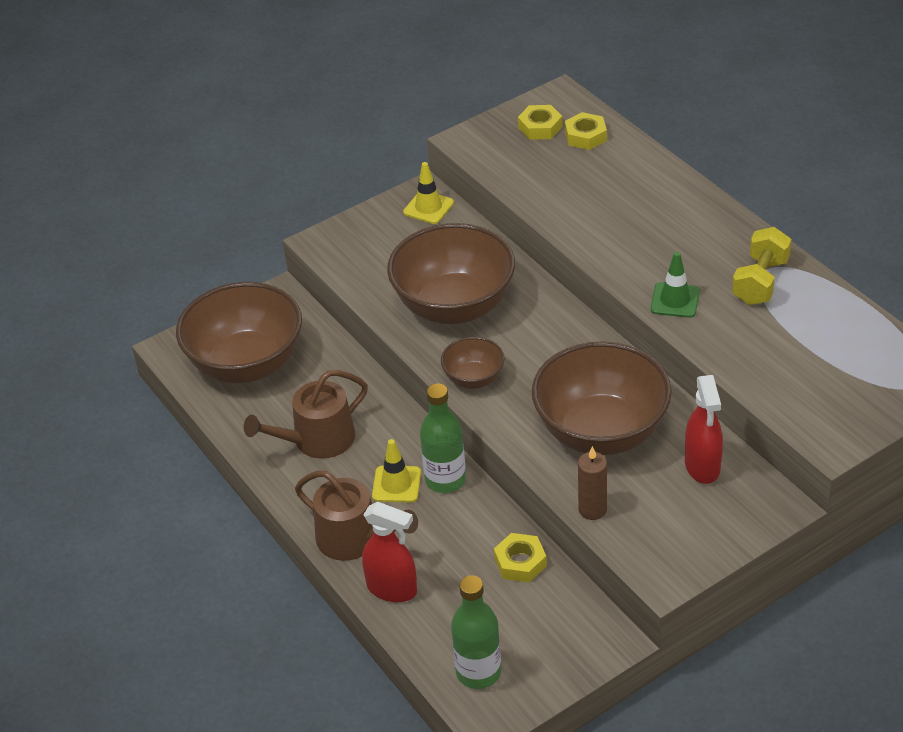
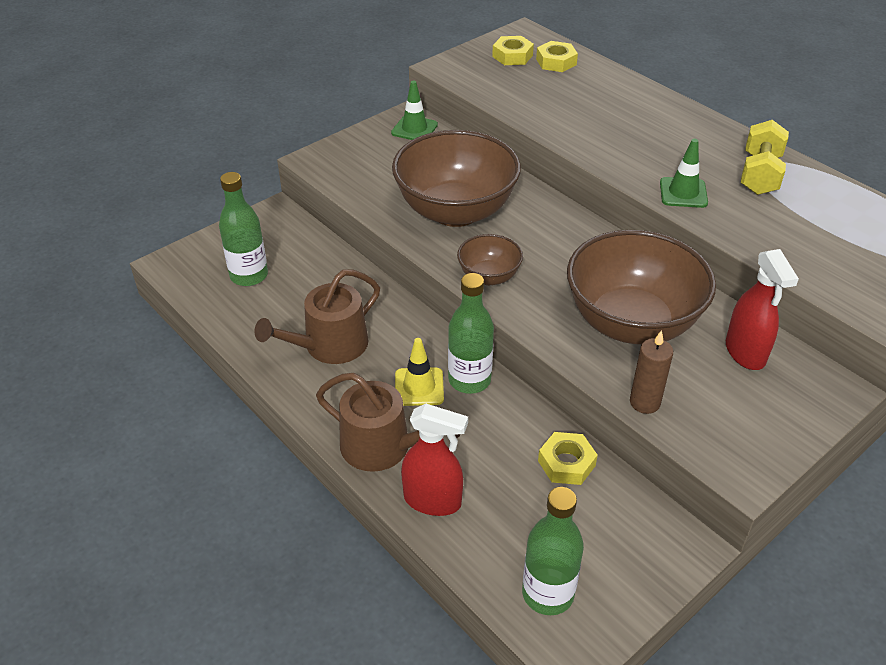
camera: 10 degrees left, 0 degrees up
brown bowl [176,282,302,383] -> green bottle [219,172,268,286]
yellow traffic cone [403,162,454,224] -> green traffic cone [391,81,438,140]

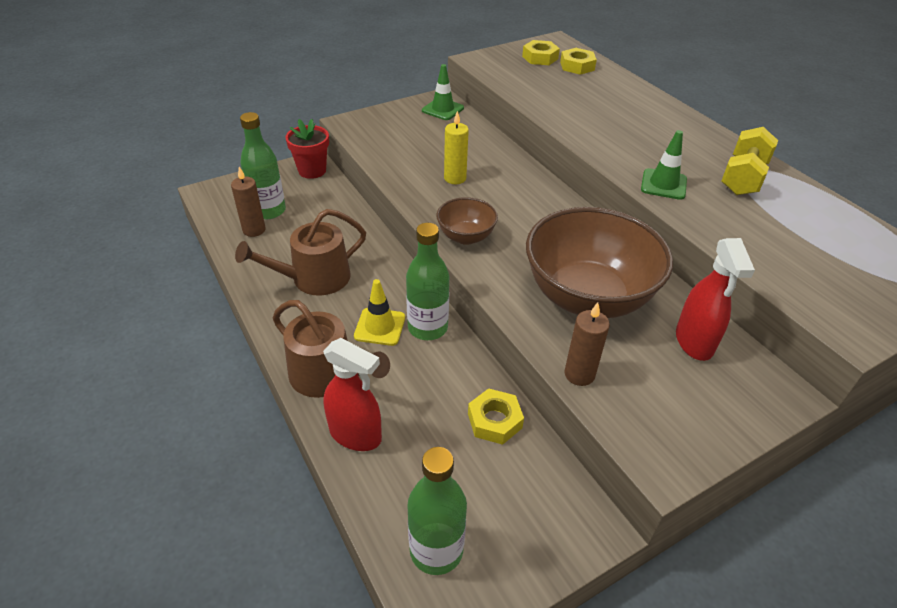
camera: 10 degrees right, 0 degrees up
brown bowl [392,130,521,227] -> yellow candle [444,111,469,184]
none -> brown candle [231,167,266,237]
none -> red flower pot [285,119,329,179]

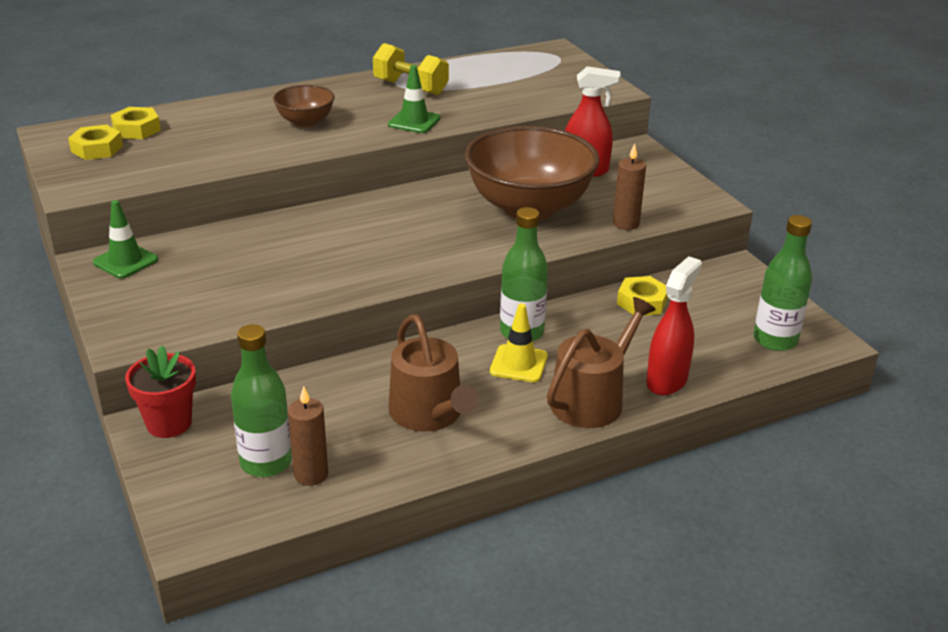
camera: 85 degrees left, 10 degrees down
brown bowl [436,197,498,245] -> brown bowl moved to [273,85,335,127]
yellow candle [444,111,469,184] -> none

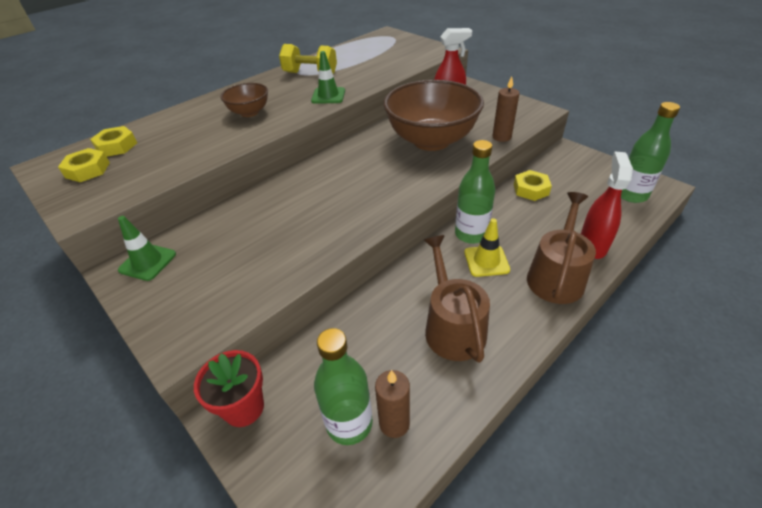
camera: 15 degrees left, 10 degrees up
brown watering can [389,314,478,432] -> brown watering can turned 150 degrees counterclockwise [424,235,490,363]

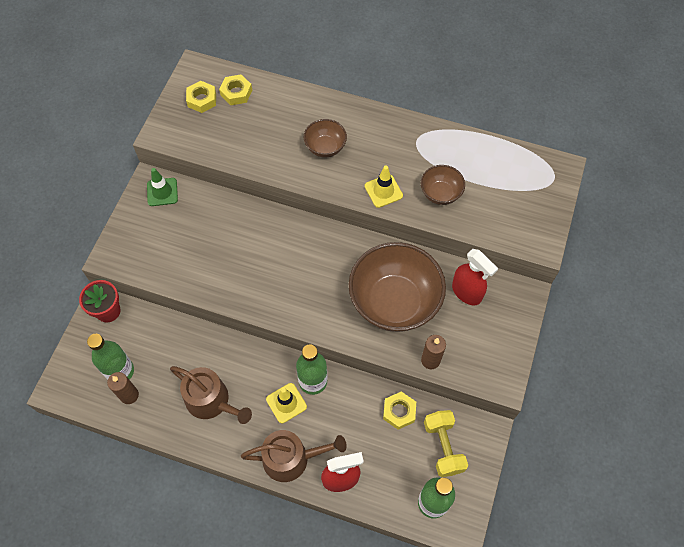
camera: 60 degrees right, 20 degrees up
yellow dumbbell [279,44,337,74] -> yellow dumbbell moved to [424,410,468,477]
green traffic cone [311,51,345,104] -> yellow traffic cone [365,166,403,208]
brown watering can [424,235,490,363] -> brown watering can turned 75 degrees clockwise [170,366,252,424]
none -> brown bowl [421,165,465,205]

